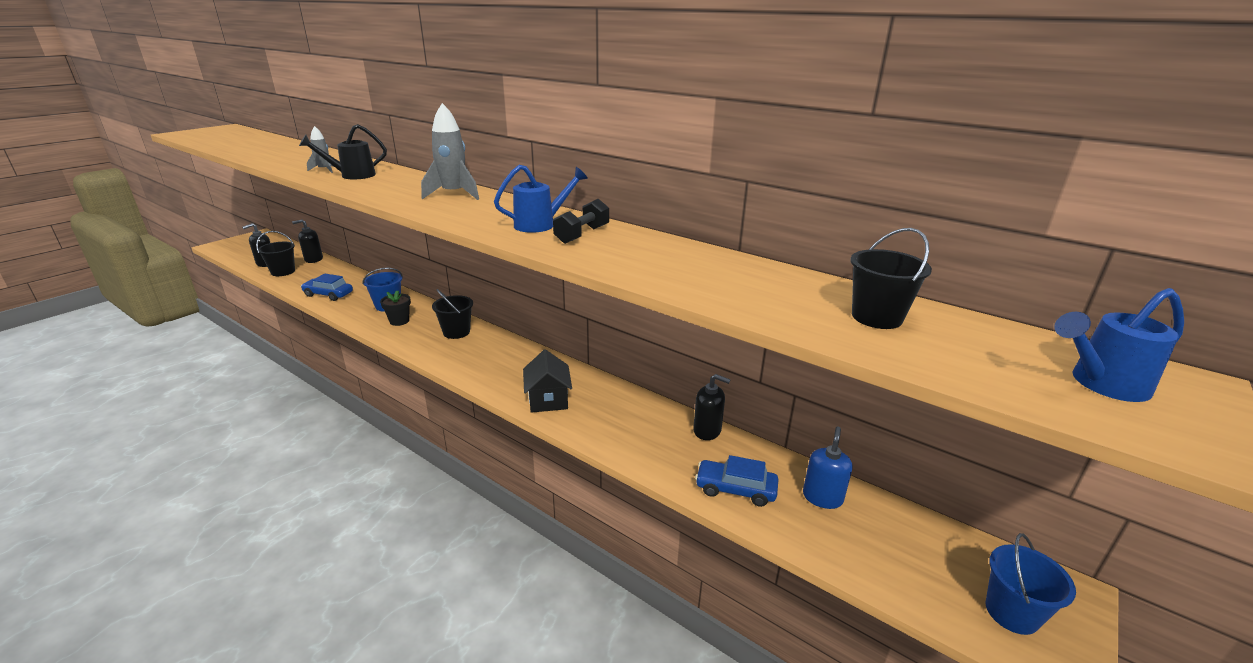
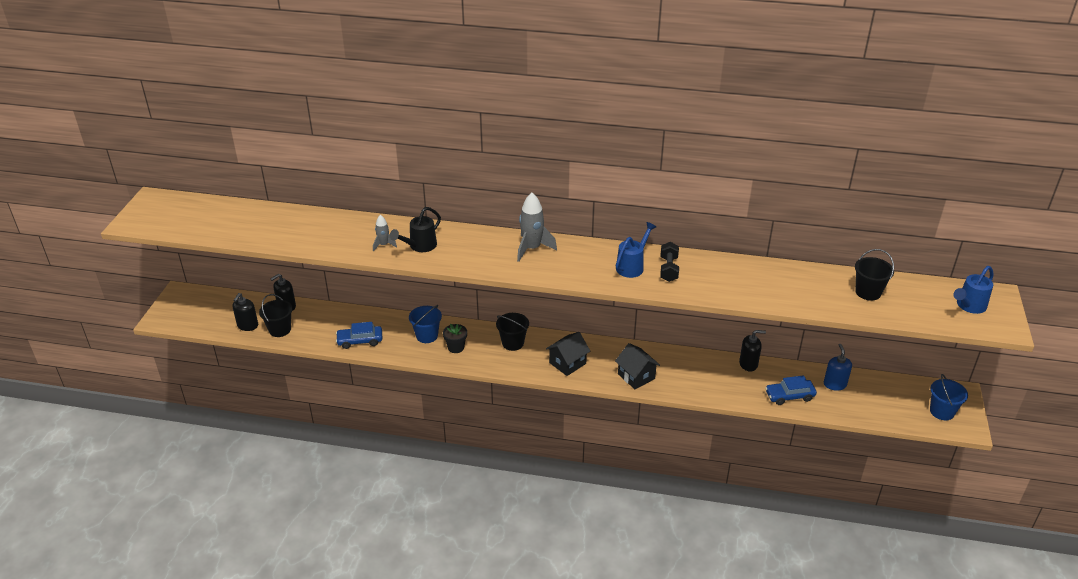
camera: 25 degrees left, 10 degrees up
none -> black house [546,332,590,376]

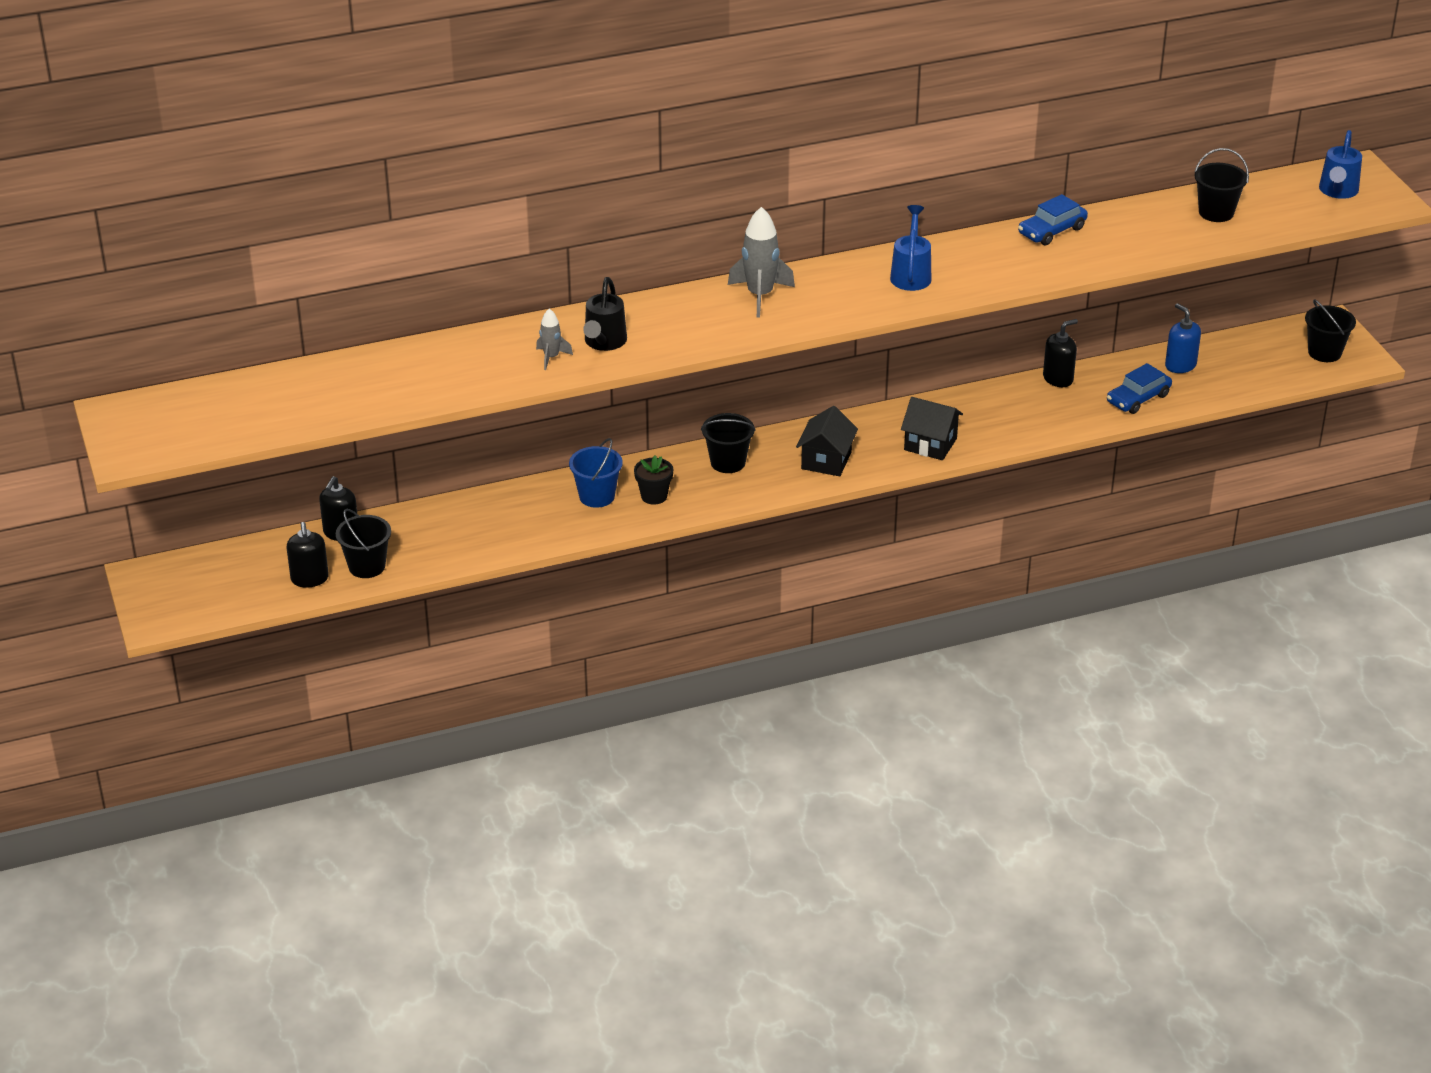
camera: 30 degrees left, 0 degrees up
blue car [336,322,382,349] -> blue car moved to [1018,194,1088,245]
black dumbbell [660,242,679,282] -> none
blue bucket [930,374,968,420] -> black bucket [1305,299,1356,362]

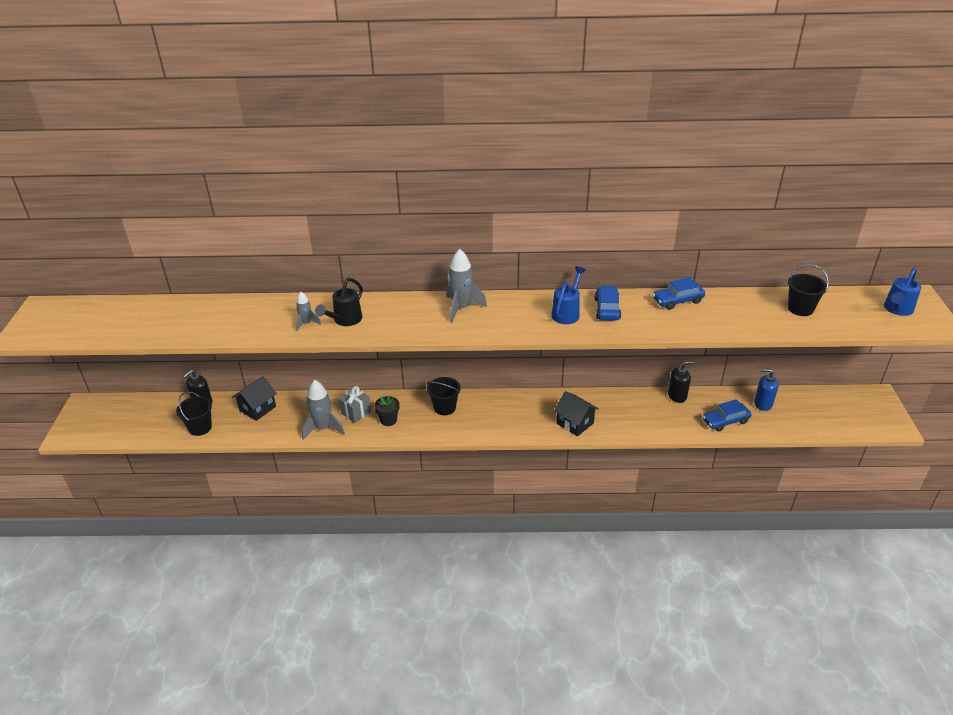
camera: 20 degrees right, 0 degrees up
black soap dispenser [287,522,329,588] -> none
blue bucket [569,438,623,508] -> grey gift [339,386,371,423]
black house [796,406,858,476] -> black house moved to [232,376,277,421]
blue soap dispenser [1165,303,1201,373] -> blue soap dispenser turned 60 degrees counterclockwise [754,368,779,411]
black bucket [1305,299,1356,362] -> none
none -> grey rocket [302,380,345,440]
none -> blue car [595,286,621,321]

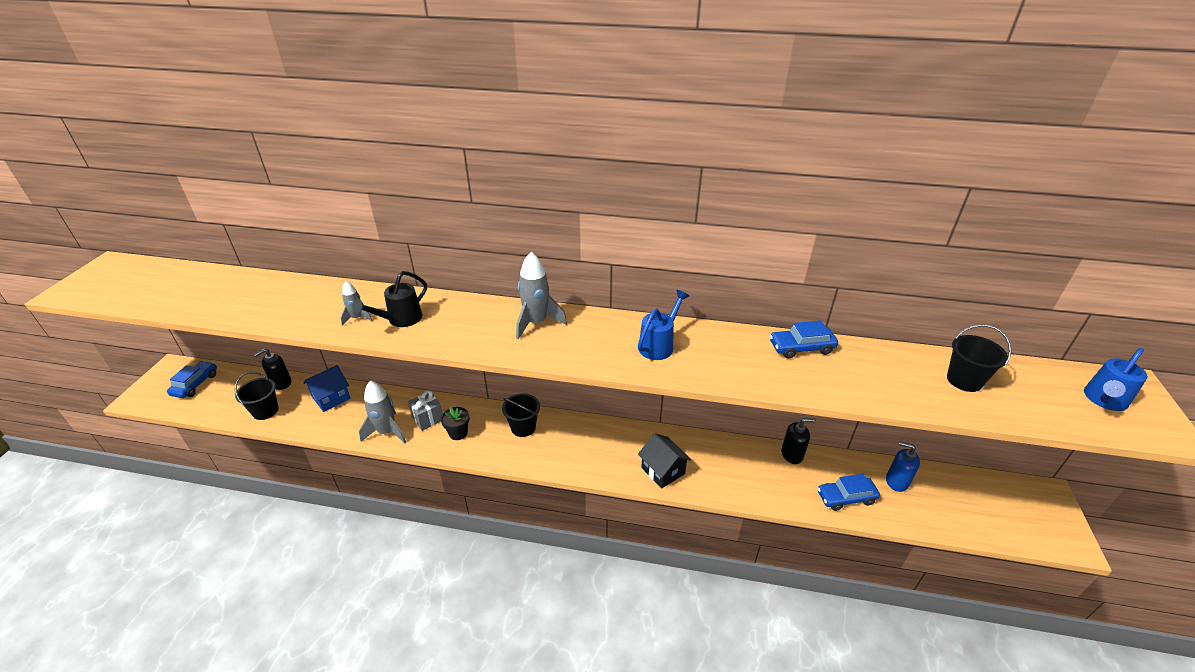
camera: 10 degrees right, 0 degrees up
black house [232,376,277,421] -> blue house [304,365,351,412]
blue car [595,286,621,321] -> blue car moved to [167,361,217,398]

